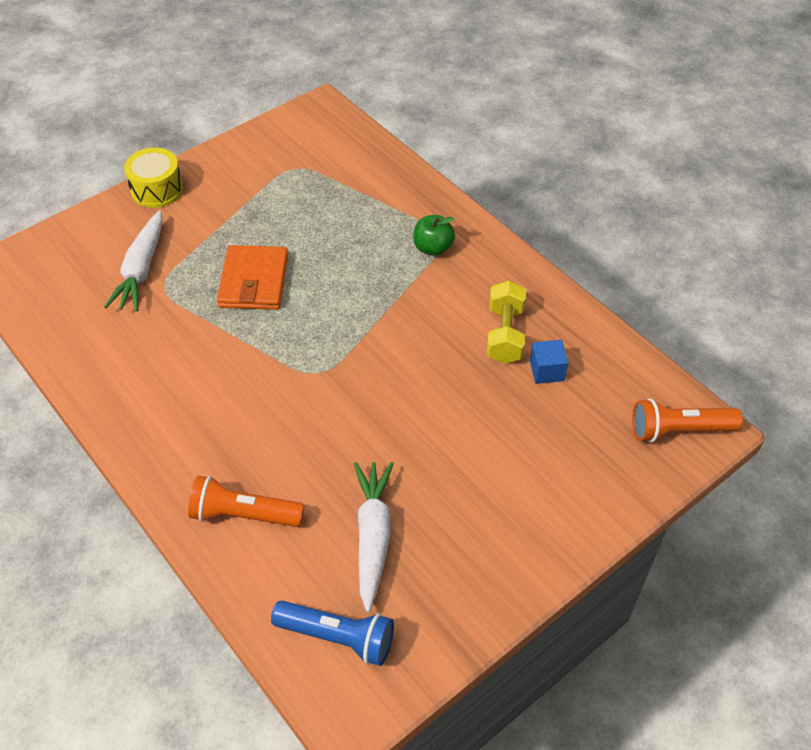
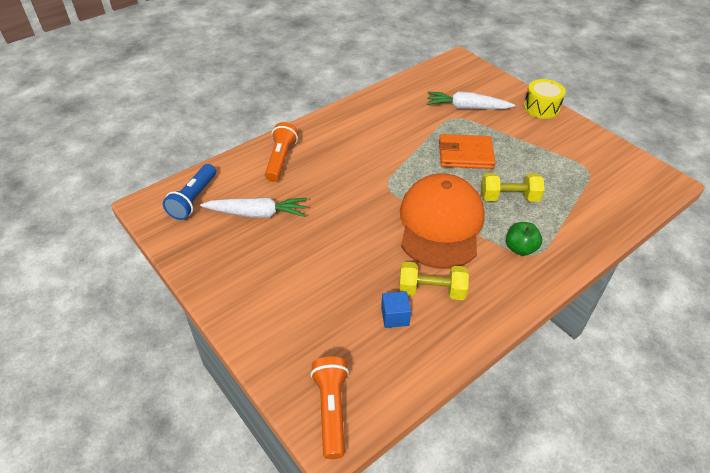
camera: 90 degrees right, 5 degrees down
none -> orange cap [400,173,485,269]
none -> yellow dumbbell [481,173,544,202]

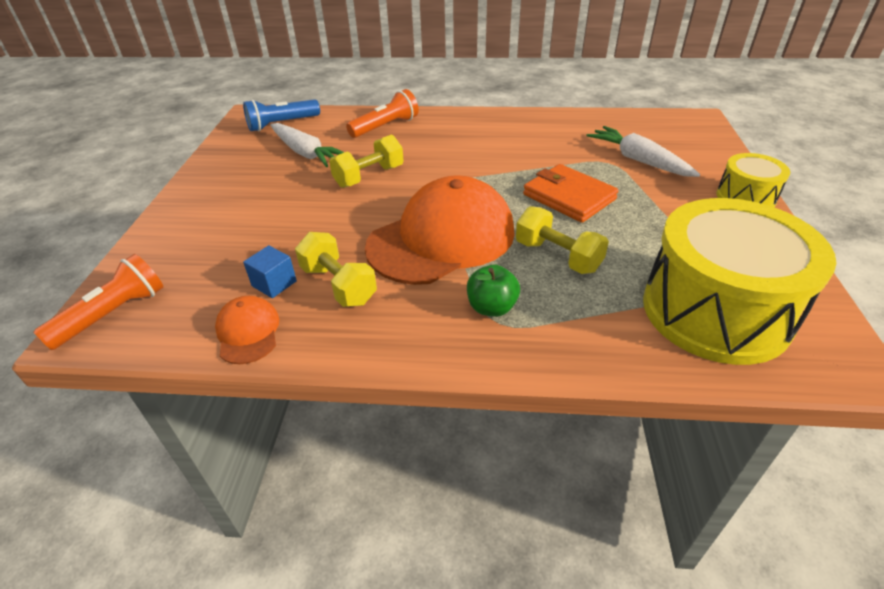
camera: 45 degrees right, 5 degrees down
none -> orange cap [215,296,279,364]
none -> yellow dumbbell [329,135,404,188]
none -> yellow drum [643,198,836,365]

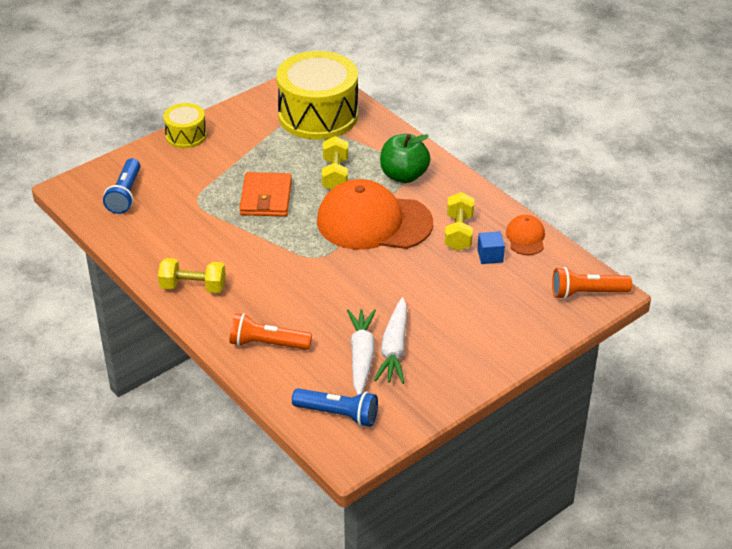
camera: 135 degrees left, 0 degrees up
orange cap [215,296,279,364] -> orange cap turned 150 degrees clockwise [506,215,545,255]
yellow dumbbell [329,135,404,188] -> yellow dumbbell moved to [158,258,226,293]
green apple [467,265,520,317] -> green apple [380,134,431,183], size x1.56
white carrot [586,126,700,177] -> white carrot moved to [374,297,407,384]
none -> blue flashlight [103,158,140,214]

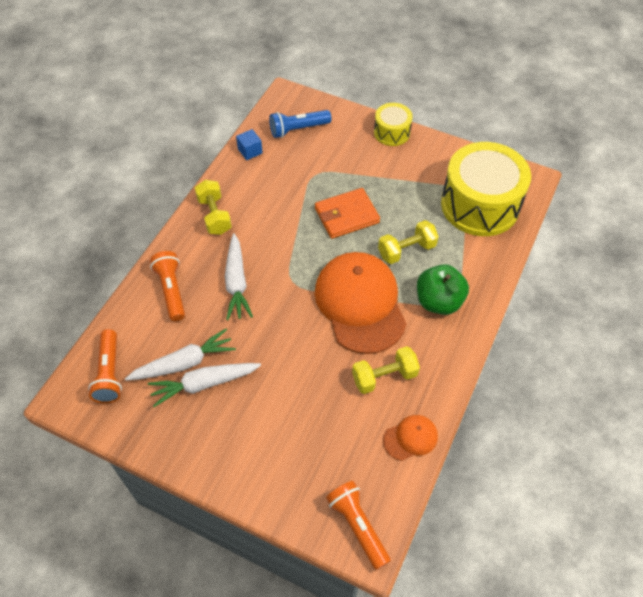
camera: 65 degrees right, 15 degrees up
blue flashlight [292,388,378,427] -> orange flashlight [88,329,122,403]
blue cube [477,231,505,264] -> blue cube moved to [236,129,263,160]
none -> white carrot [225,233,253,320]

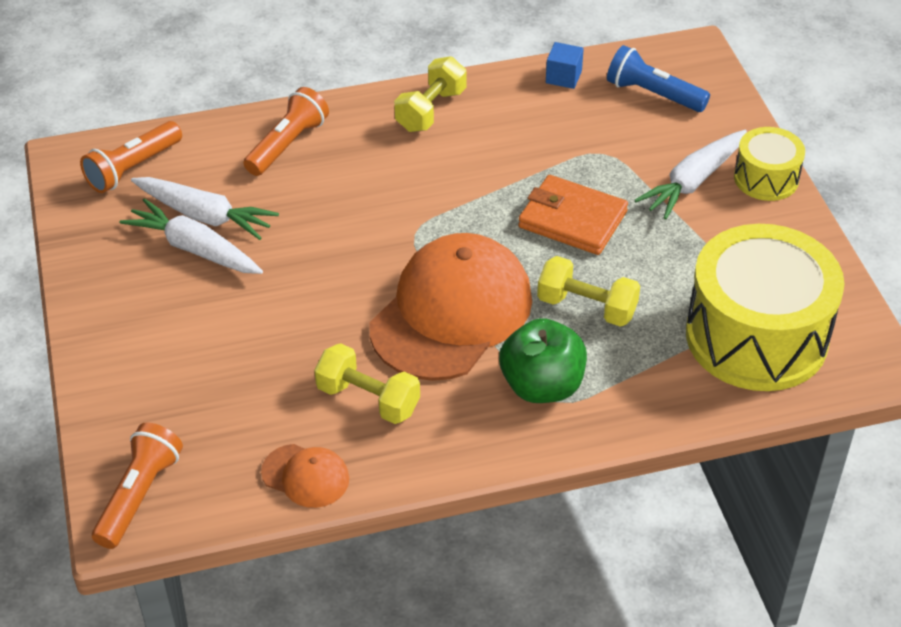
camera: 50 degrees right, 10 degrees down
white carrot [225,233,253,320] -> white carrot moved to [635,130,747,219]

